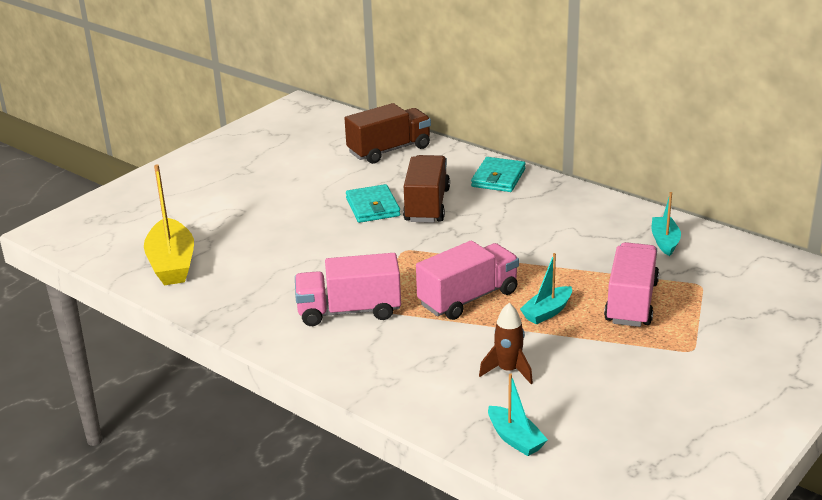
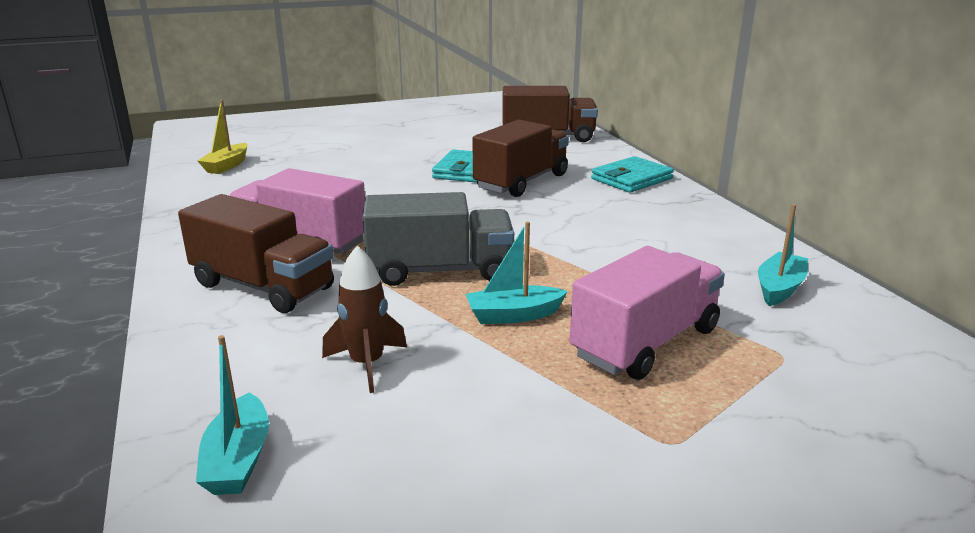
camera: 30 degrees right, 5 degrees down
yellow boat [144,164,194,285] -> yellow boat [198,100,248,174], size x0.58
pink truck [416,241,519,320] -> grey truck [362,192,514,286]
none -> brown truck [178,194,334,313]

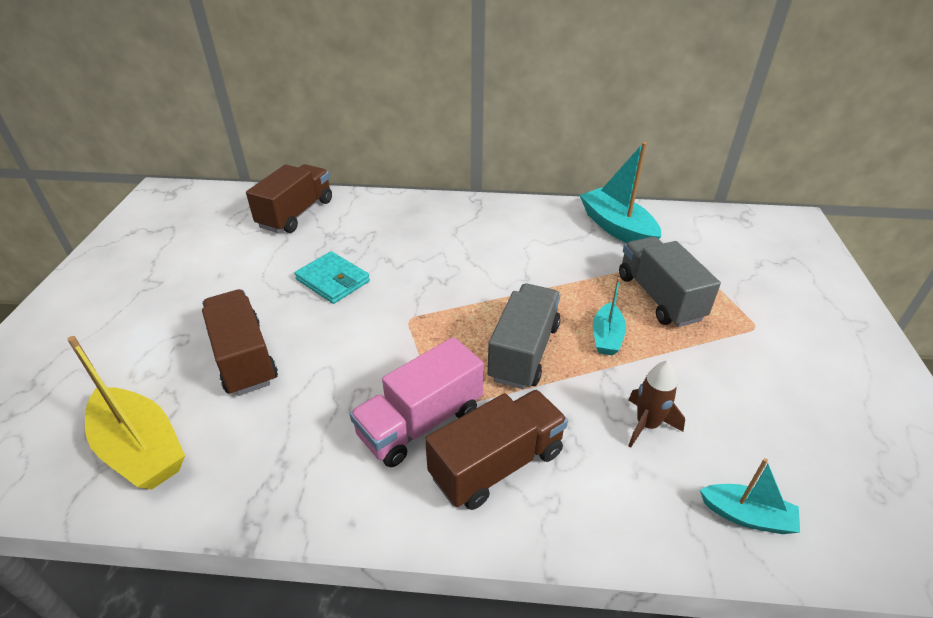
camera: 65 degrees left, 15 degrees up
yellow boat [198,100,248,174] -> yellow boat [67,336,185,490], size x1.74
brown truck [472,120,569,197] -> brown truck moved to [202,289,278,396]
pink truck [569,246,725,380] -> grey truck [619,237,721,327]
turquoise wallet [591,156,674,193] -> none
turquoise boat [758,204,808,306] -> turquoise boat [580,142,661,243], size x1.74

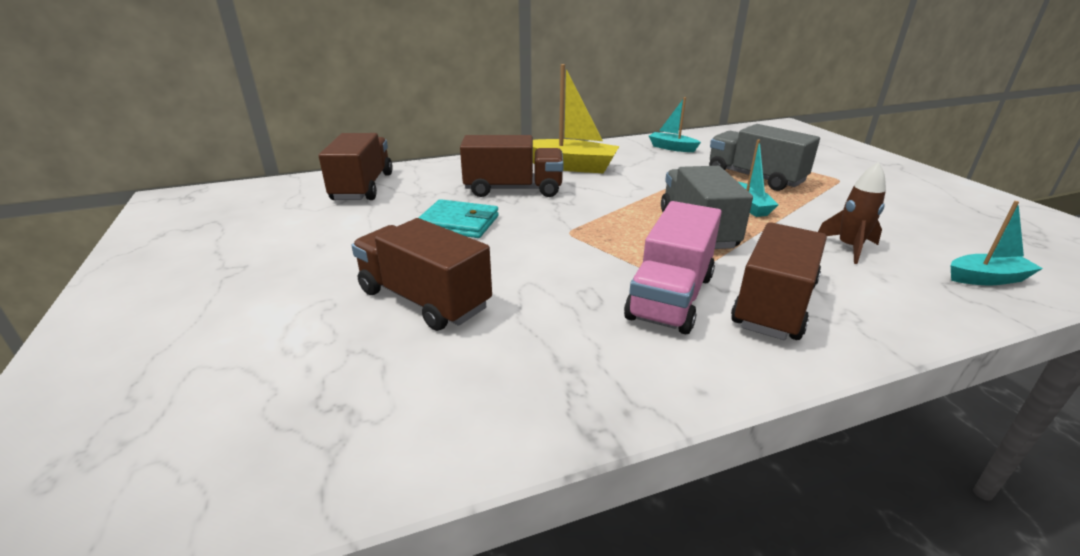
camera: 25 degrees left, 10 degrees down
yellow boat [67,336,185,490] -> yellow boat moved to [533,64,619,173]
turquoise boat [580,142,661,243] -> turquoise boat [649,97,701,152], size x0.58
none -> brown truck [460,135,564,197]

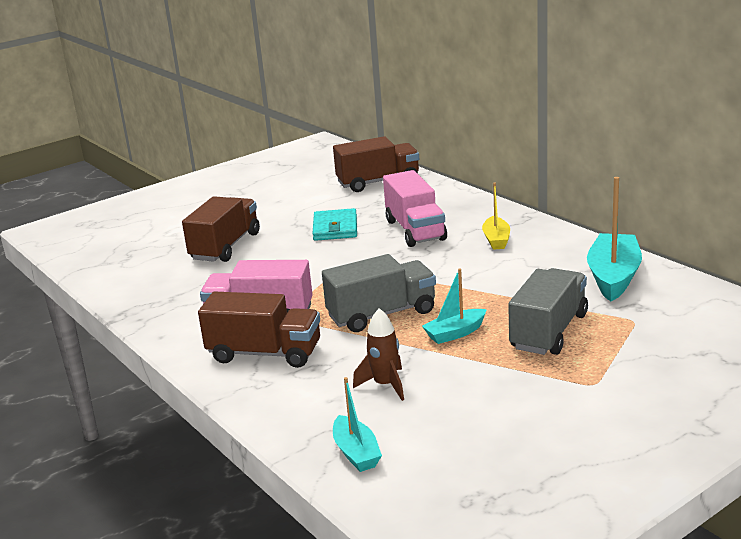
camera: 75 degrees right, 5 degrees down
brown truck [460,135,564,197] -> pink truck [383,170,447,247]
yellow boat [533,64,619,173] -> yellow boat [482,182,510,250], size x0.58
turquoise boat [649,97,701,152] -> turquoise boat [587,177,642,301], size x1.74

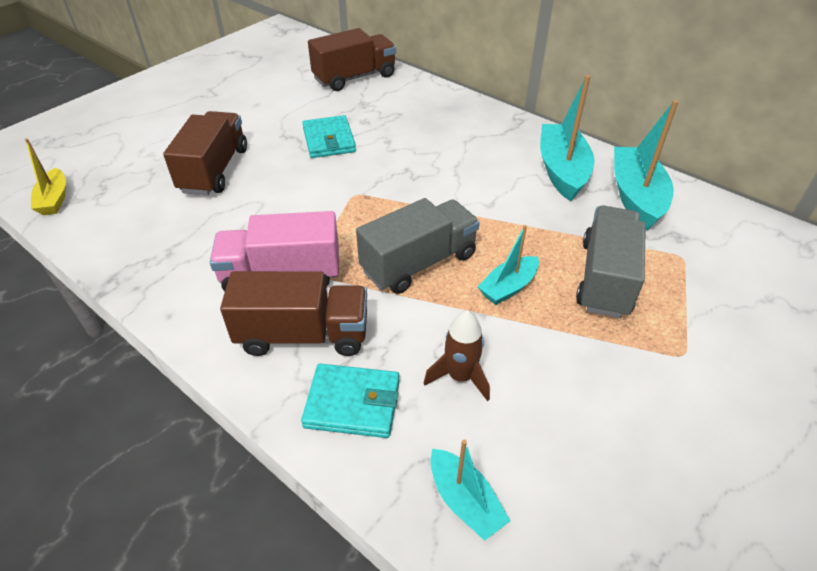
camera: 15 degrees left, 20 degrees up
pink truck [383,170,447,247] -> none
yellow boat [482,182,510,250] -> yellow boat moved to [25,138,66,215]
none -> turquoise wallet [301,364,400,438]
none -> turquoise boat [540,75,595,201]

